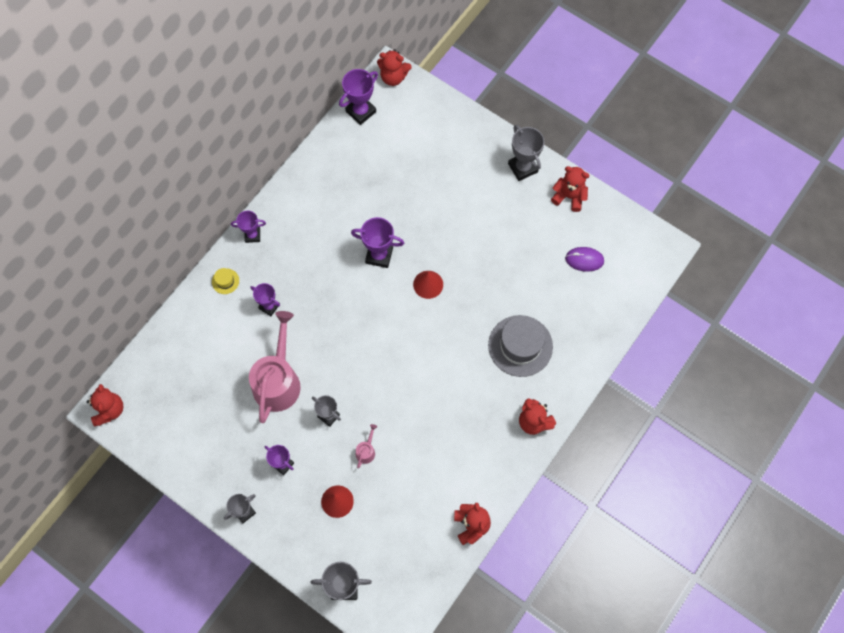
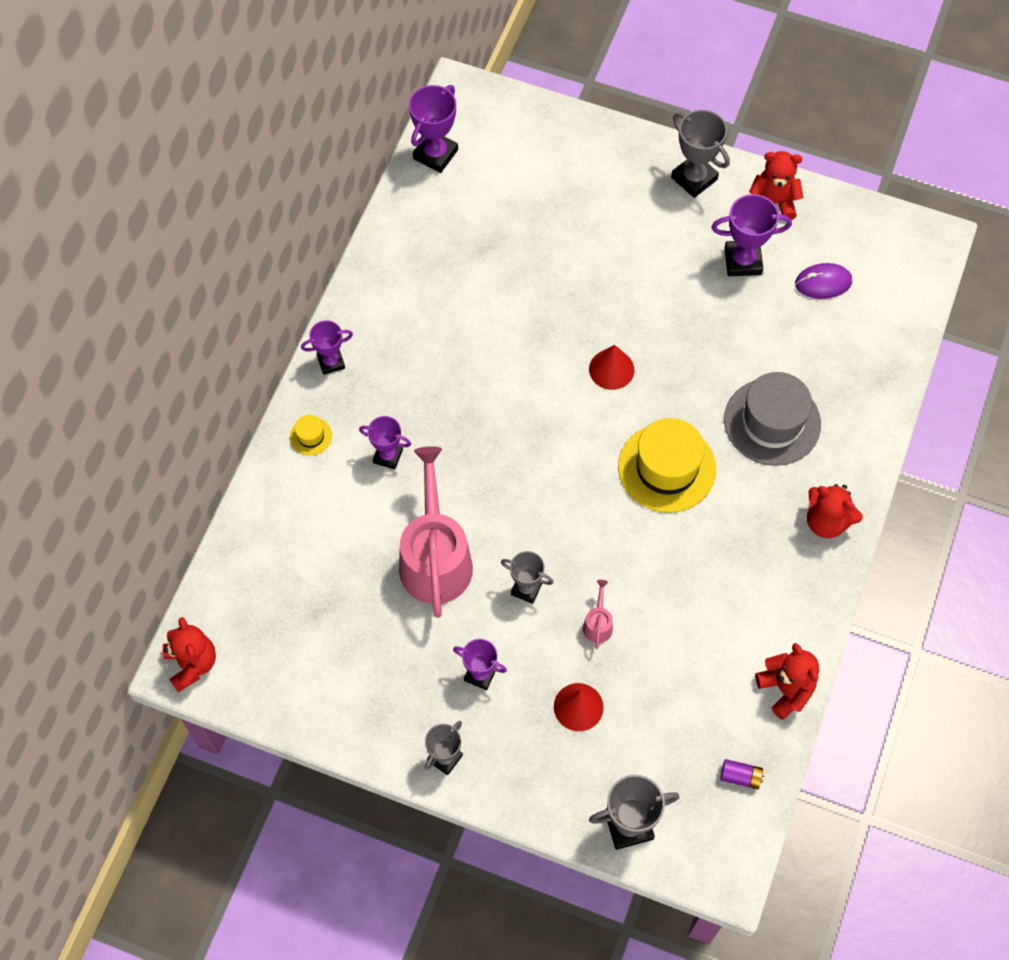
camera: 15 degrees left, 5 degrees down
purple trophy [351,217,404,268] -> purple trophy moved to [712,194,792,276]
red teddy bear [377,49,412,86] -> none
none -> yellow hat [618,418,716,513]
none -> purple battery [720,759,764,789]

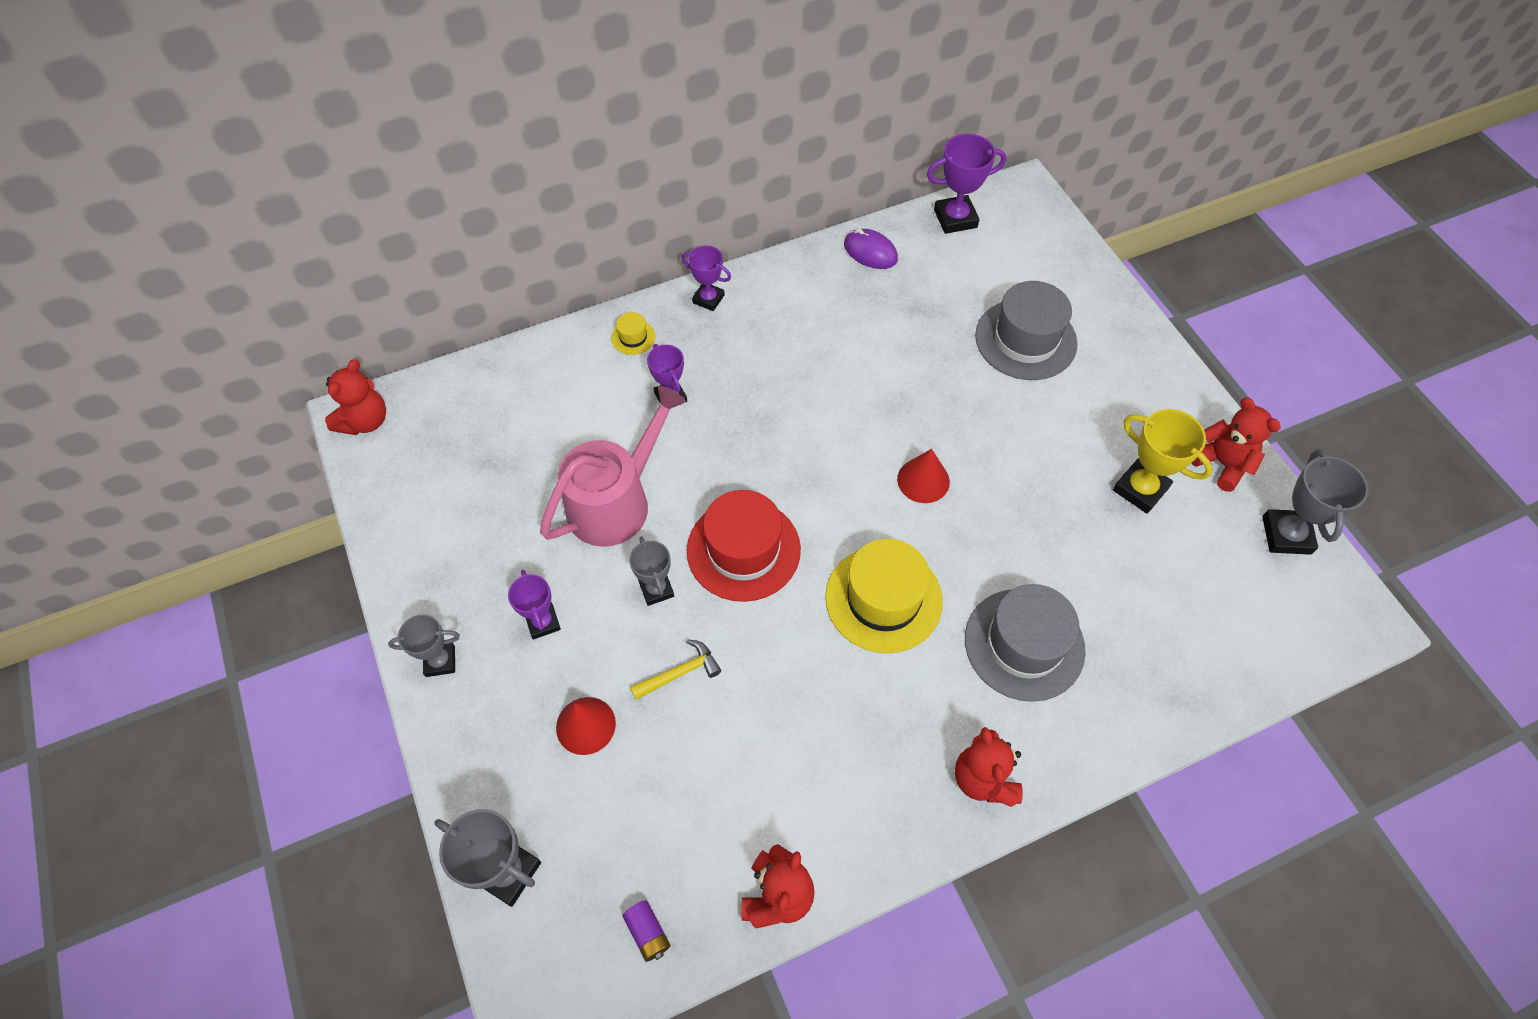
camera: 45 degrees right, 5 degrees down
pink watering can [583,580,613,649] -> yellow hammer [630,639,721,700]
grey trophy [671,110,730,198] -> grey trophy moved to [1262,449,1369,555]
purple trophy [712,194,792,276] -> yellow trophy [1113,409,1213,514]
purple mouse [795,263,852,299] -> purple mouse moved to [844,228,898,269]
none -> red hat [687,490,801,602]
none -> grey hat [975,281,1078,380]

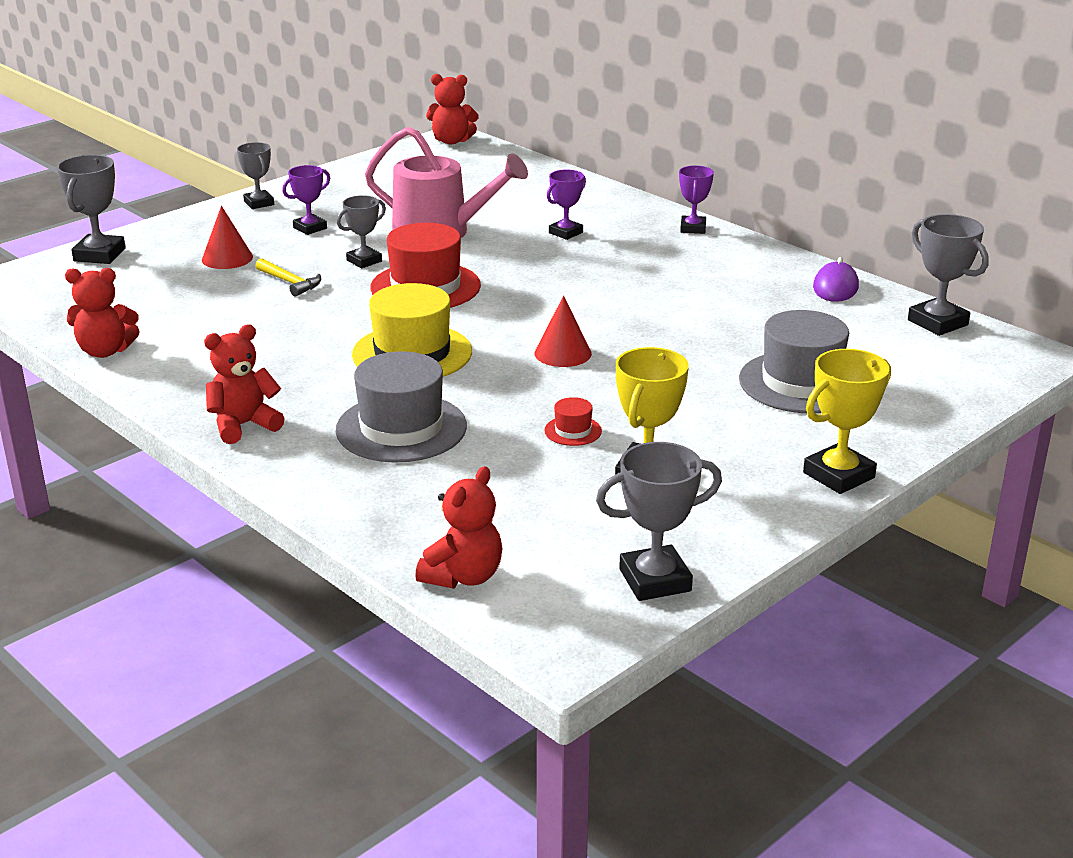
camera: 70 degrees right, 30 degrees down
yellow hat [611,312,655,355] -> none
purple battery [622,900,670,962] -> none
purple trophy [927,134,1006,234] -> grey trophy [908,214,989,336]
red teddy bear [1192,398,1281,492] -> red teddy bear moved to [415,466,502,588]
none -> red hat [544,397,602,446]
none -> yellow trophy [803,349,891,494]

